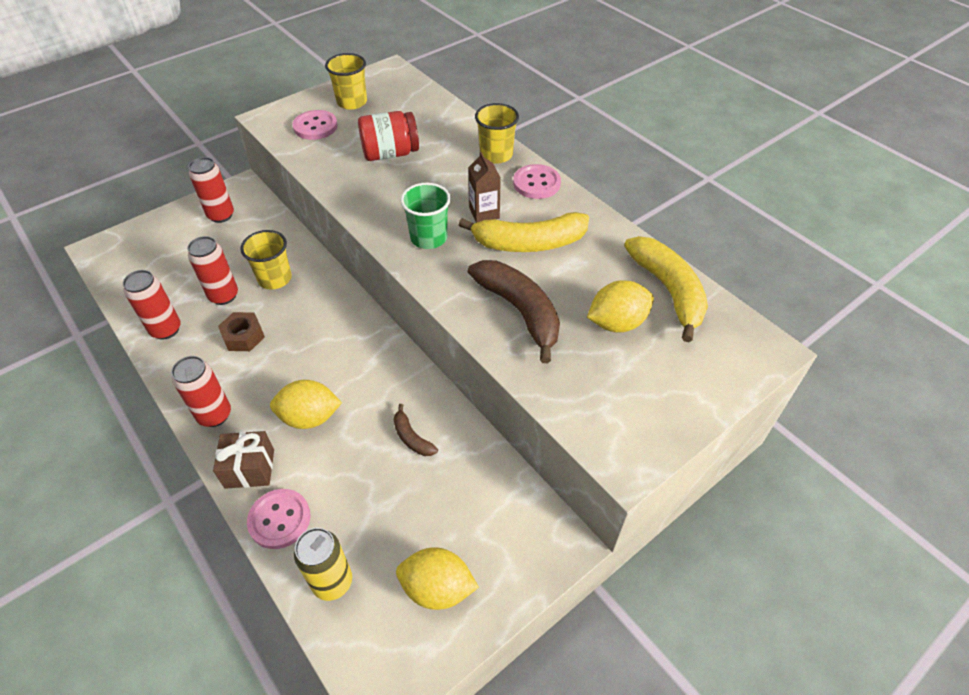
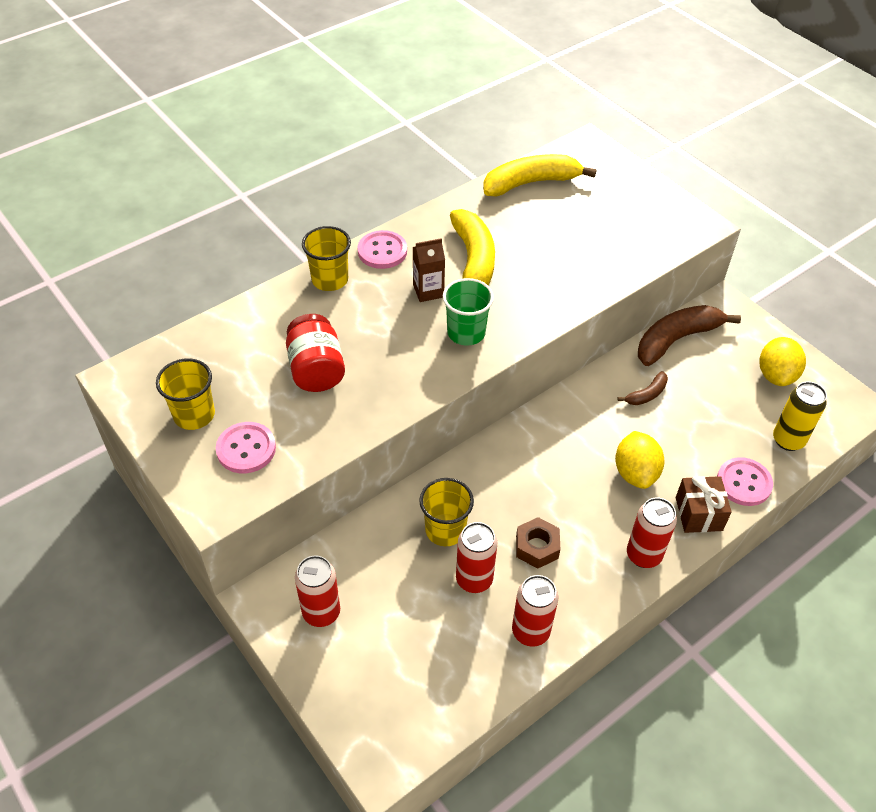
camera: 90 degrees left, 0 degrees up
brown banana [468,260,560,363] -> brown banana moved to [638,305,741,366]
yellow lemon [587,280,654,333] -> none

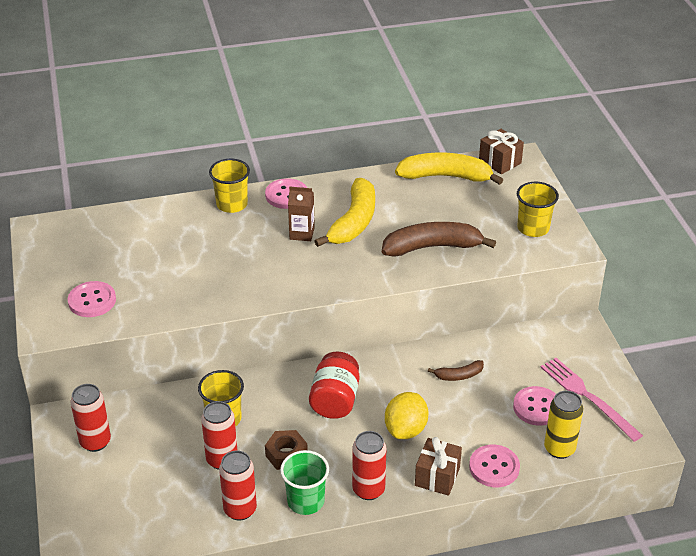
camera: 25 degrees right, 10 degrees down
yellow cup [156,358,215,430] -> yellow cup moved to [517,182,559,237]
red jar [286,314,345,392] -> red jar moved to [309,352,359,419]
green cup [443,278,494,346] -> green cup moved to [280,450,329,515]
brown banana [638,305,741,366] -> brown banana moved to [382,222,496,257]
yellow lemon [759,337,806,386] -> pink fork [540,358,643,442]
none -> brown gift [479,129,524,174]
none -> pink button [513,386,556,426]

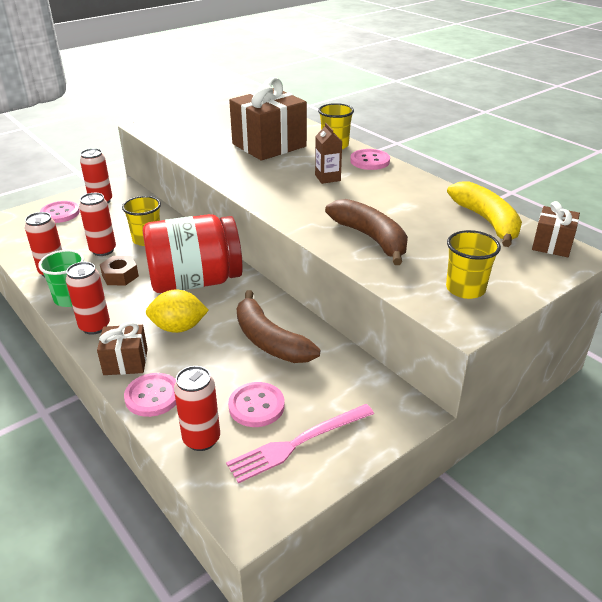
camera: 65 degrees right, 5 degrees down
pink button [68,281,116,317] -> pink button moved to [40,201,80,223]
red jar [309,352,359,419] -> red jar [143,214,243,293], size x1.68
yellow banana [315,178,375,247] -> none
brown banana [428,360,484,381] -> brown banana [237,290,320,363], size x2.05
pink fork [540,358,643,442] -> pink fork turned 150 degrees counterclockwise [226,404,374,484]
yellow can [544,391,583,459] -> red can [174,366,220,451]
none -> brown gift [229,77,307,161]

